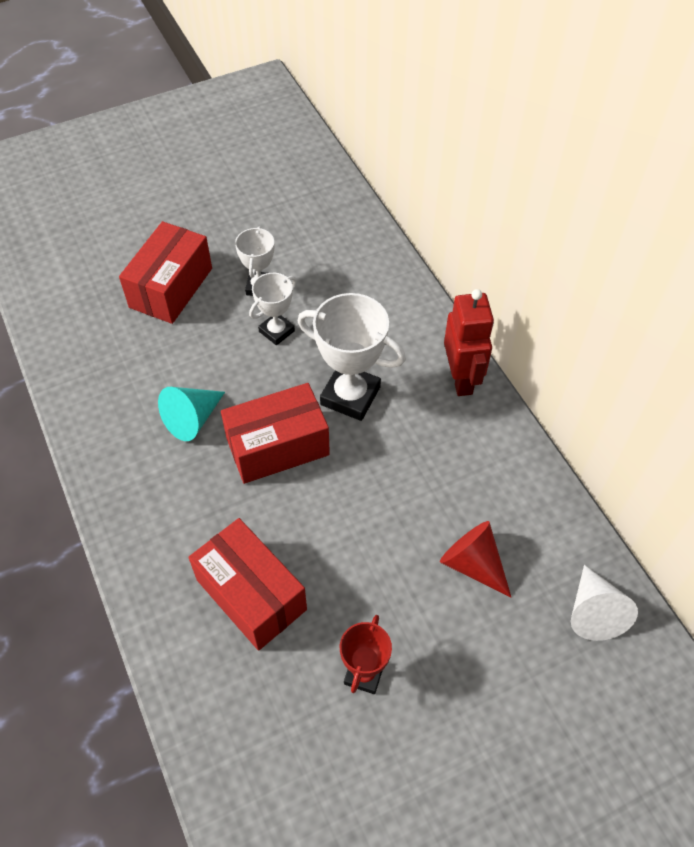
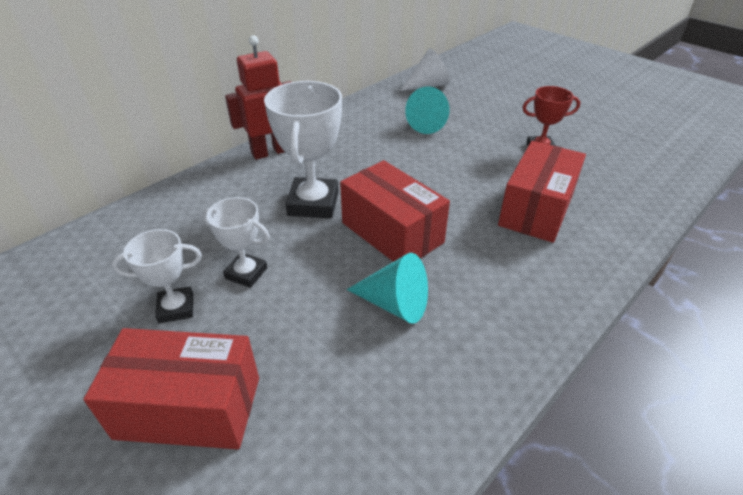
camera: 110 degrees left, 15 degrees down
red cone [440,521,511,597] -> turquoise cone [405,86,449,134]

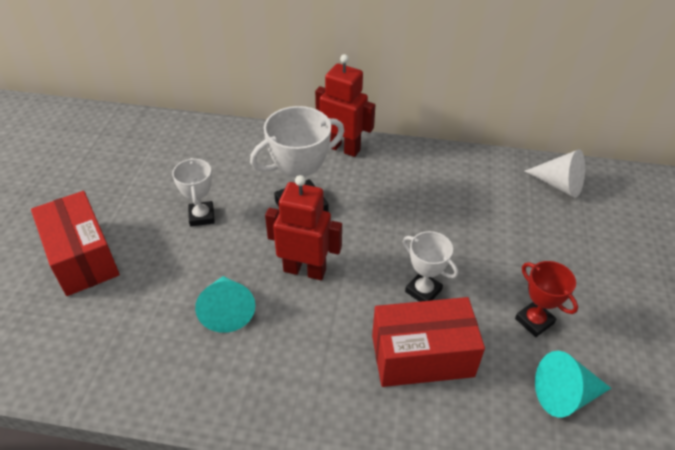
camera: 55 degrees right, 5 degrees up
white trophy [112,229,202,323] -> white trophy moved to [403,231,458,302]
red box [340,160,450,262] -> red robot [265,175,342,280]
turquoise cone [405,86,449,134] -> turquoise cone moved to [535,351,611,418]

